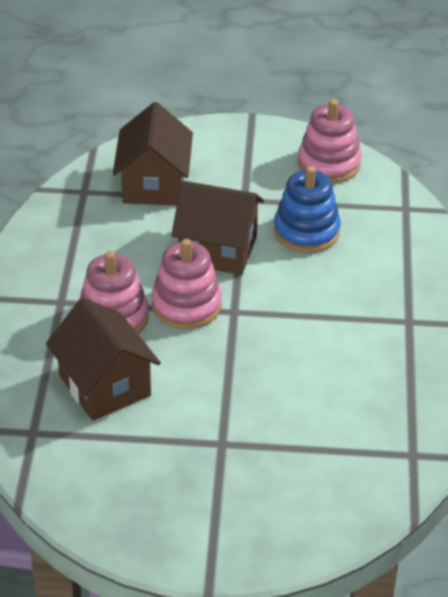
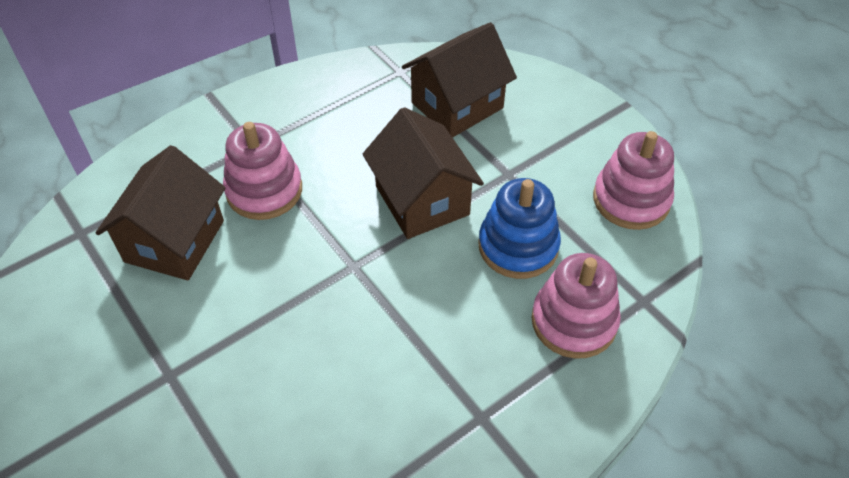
camera: 50 degrees right, 10 degrees up
pink stacking toy [151,239,222,329] -> pink stacking toy moved to [531,253,621,359]

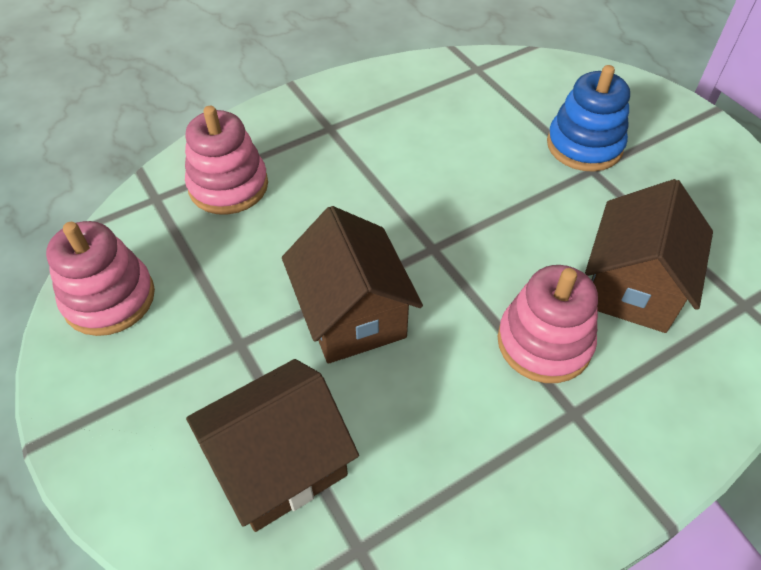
camera: 175 degrees left, 0 degrees up
blue stacking toy [478,178,561,279] -> blue stacking toy moved to [547,65,630,171]

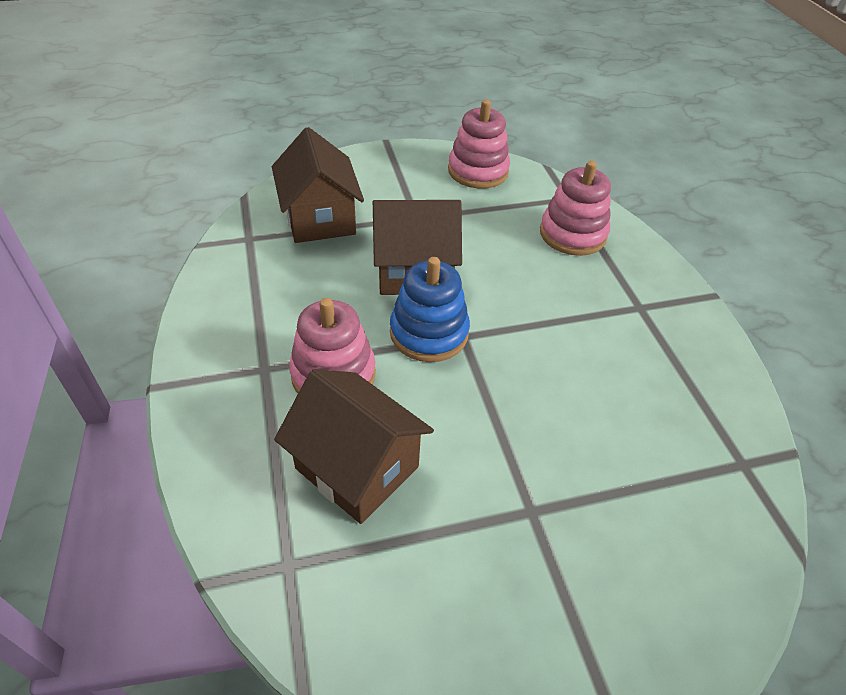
camera: 105 degrees right, 5 degrees down
blue stacking toy [547,65,630,171] -> blue stacking toy moved to [390,257,470,362]

